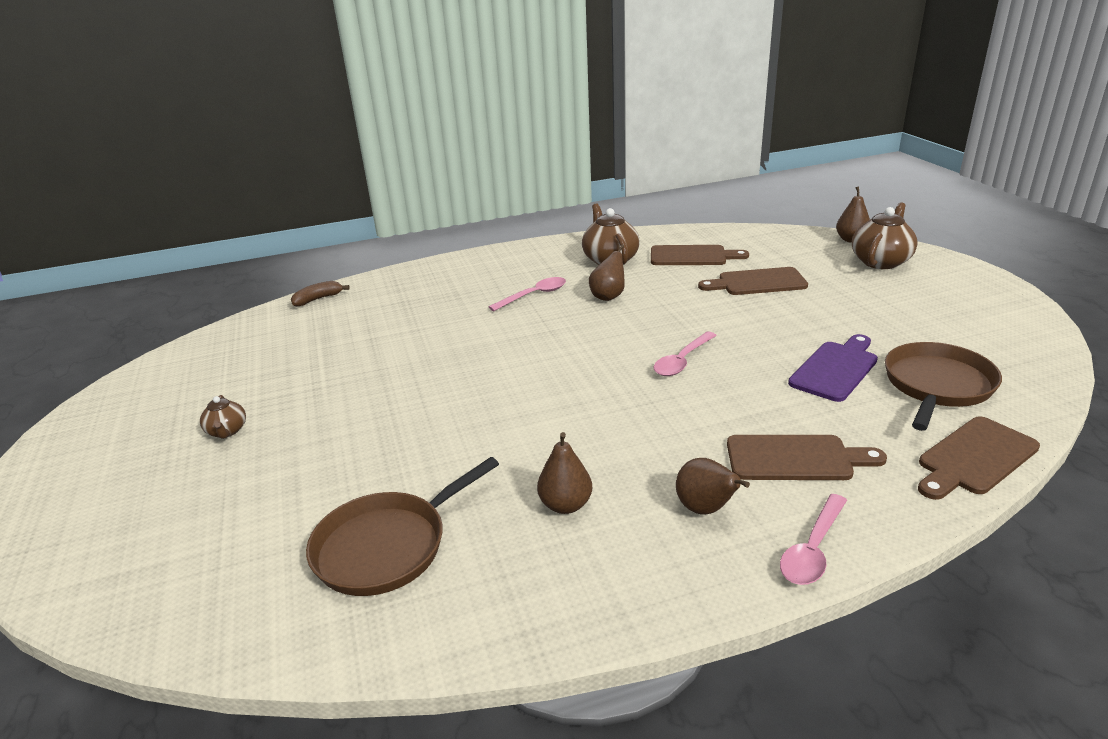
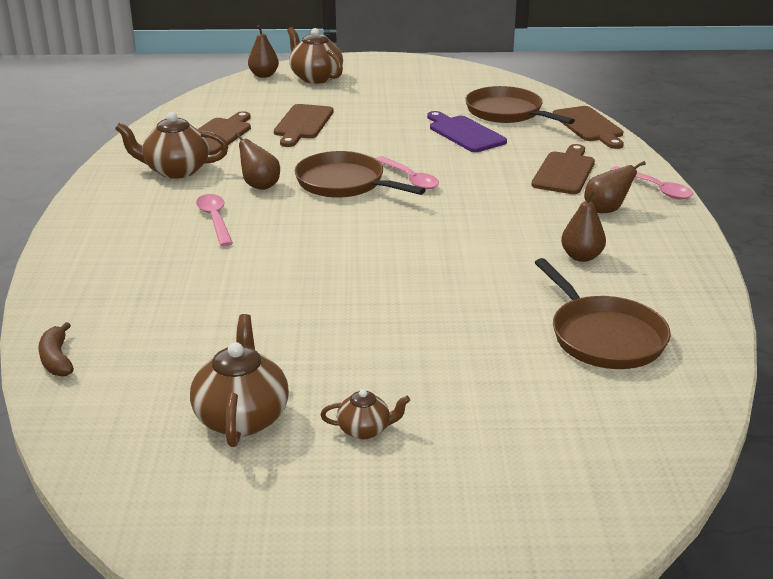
camera: 75 degrees left, 0 degrees up
none -> brown teapot [190,314,289,447]
none -> brown pan [295,151,426,198]

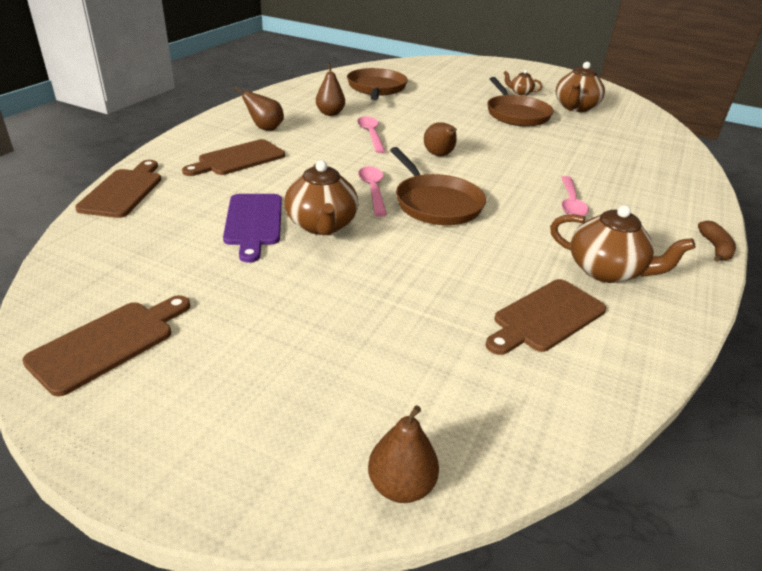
camera: 155 degrees left, 5 degrees up
brown banana [38,322,74,376] -> brown banana moved to [698,221,736,262]
brown pear [235,132,280,190] -> brown pear moved to [424,122,457,156]
brown cutting board [274,104,334,147] -> brown cutting board moved to [22,295,190,397]
brown teapot [287,27,343,84] -> brown teapot moved to [284,160,358,235]
brown pan [466,86,575,124] -> brown pan moved to [487,77,554,126]
pink spoon [610,166,693,199] -> pink spoon moved to [357,116,385,153]

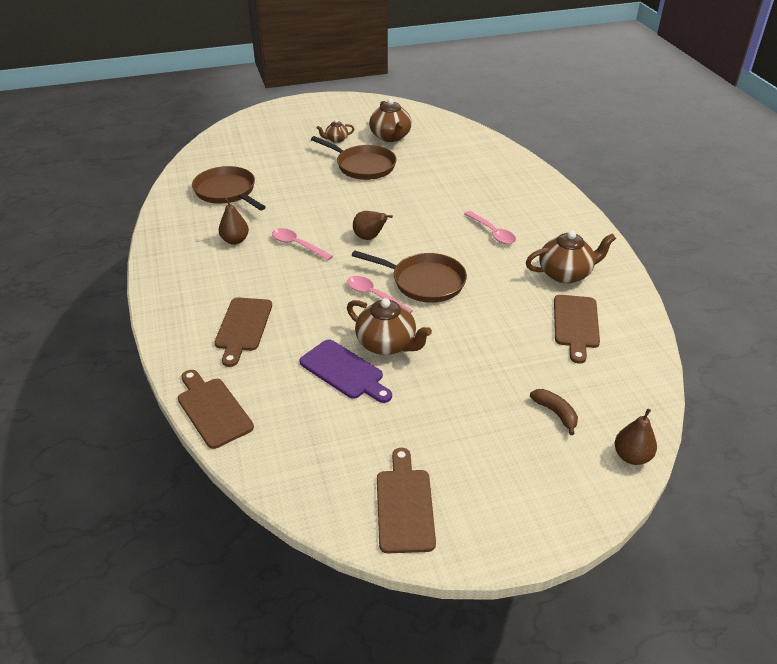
camera: 40 degrees left, 5 degrees up
brown pear [235,87,284,131] -> none
brown banana [698,221,736,262] -> brown banana moved to [530,389,578,435]

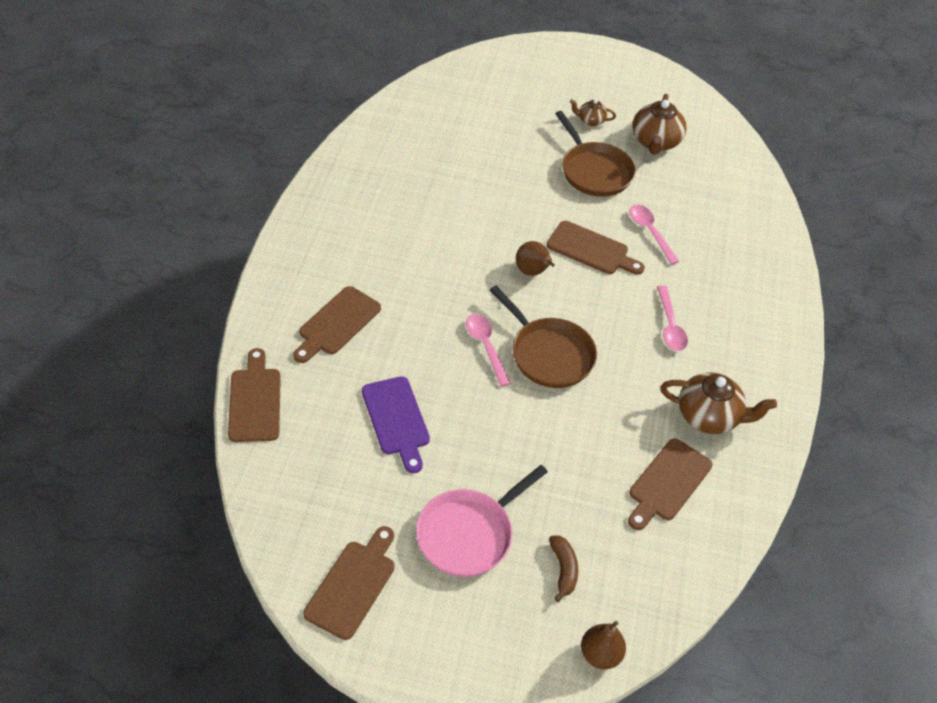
camera: 25 degrees right, 10 degrees up
brown pan [192,166,266,210] -> none
brown pear [219,198,249,245] -> none
pink spoon [272,228,333,260] -> pink spoon moved to [629,205,680,265]
brown teapot [347,298,432,355] -> none
none -> pink pan [416,465,548,577]
none -> brown cutting board [547,221,645,275]

